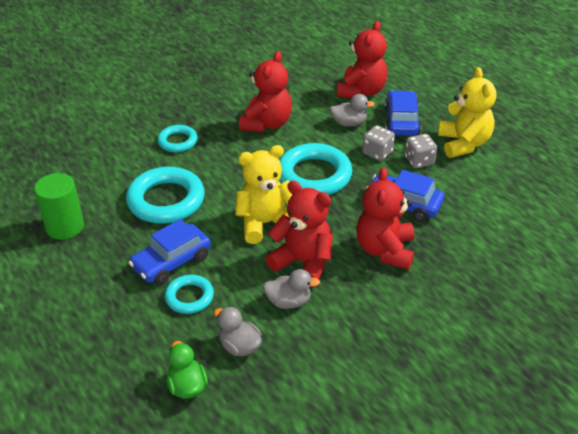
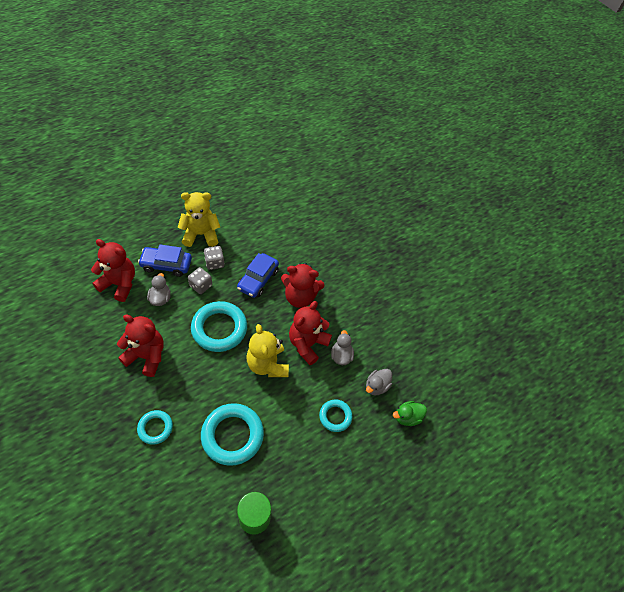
camera: 95 degrees left, 15 degrees up
blue car [129,219,211,285] -> none

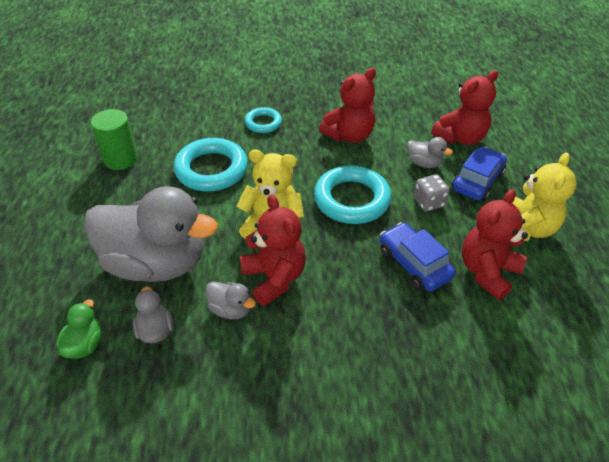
camera: 125 degrees right, 10 degrees down
grey dice [204,246,225,270] -> none
red teddy bear [281,263,325,308] -> red teddy bear moved to [462,189,528,300]
turquoise ring [319,400,352,432] -> grey duck [83,186,218,282]

